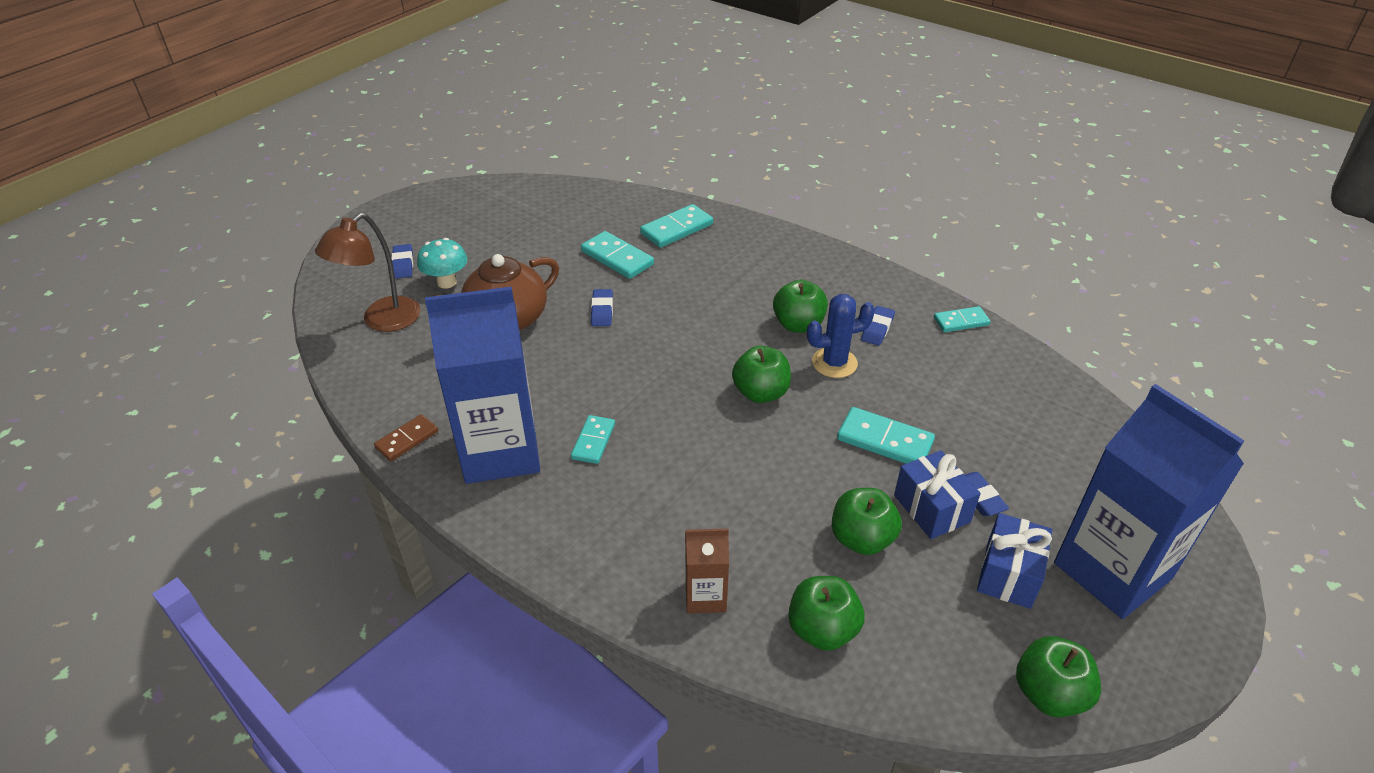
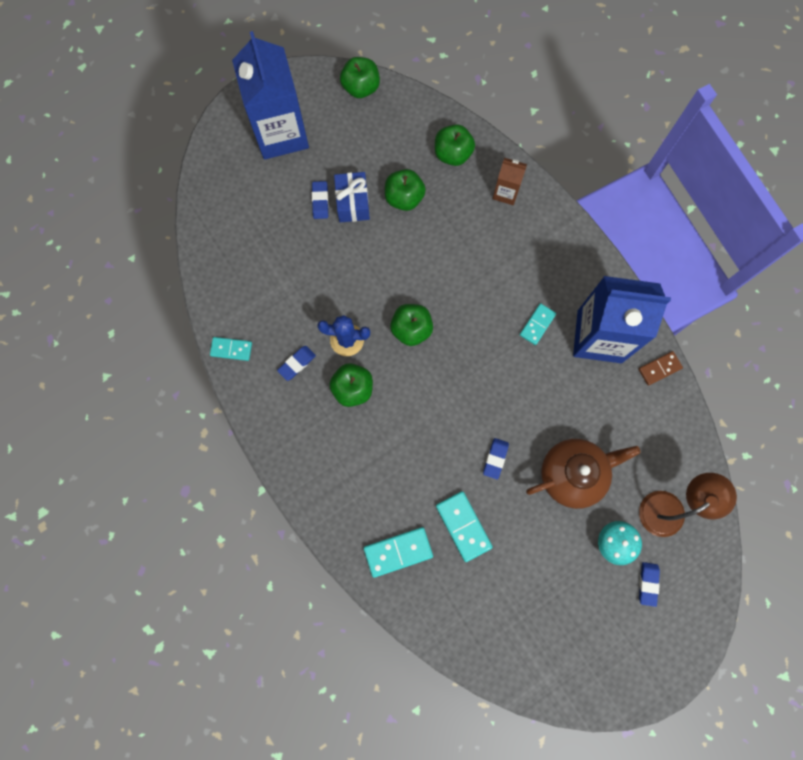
camera: 160 degrees left, 35 degrees up
turquoise domino [837,407,935,464] -> none
blue gift [977,513,1052,609] -> none

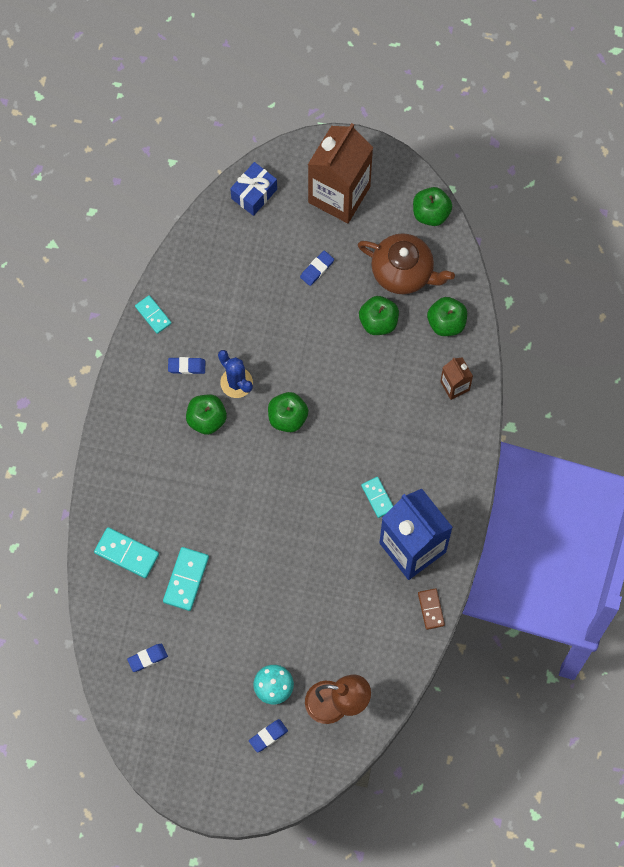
camera: 45 degrees right, 5 degrees down
blue carton [232,31,309,160] -> brown carton [308,123,373,223]
blue gift [334,172,370,222] -> blue gift moved to [230,162,277,216]
blue eraser [483,438,509,480] -> blue eraser moved to [127,644,168,672]
turquoise domino [520,303,556,345] -> turquoise domino turned 75 degrees clockwise [361,477,393,518]
brown teapot [526,439,641,509] -> brown teapot moved to [358,233,455,294]
brown domino [639,351,683,386] -> brown domino turned 60 degrees clockwise [418,588,445,630]

